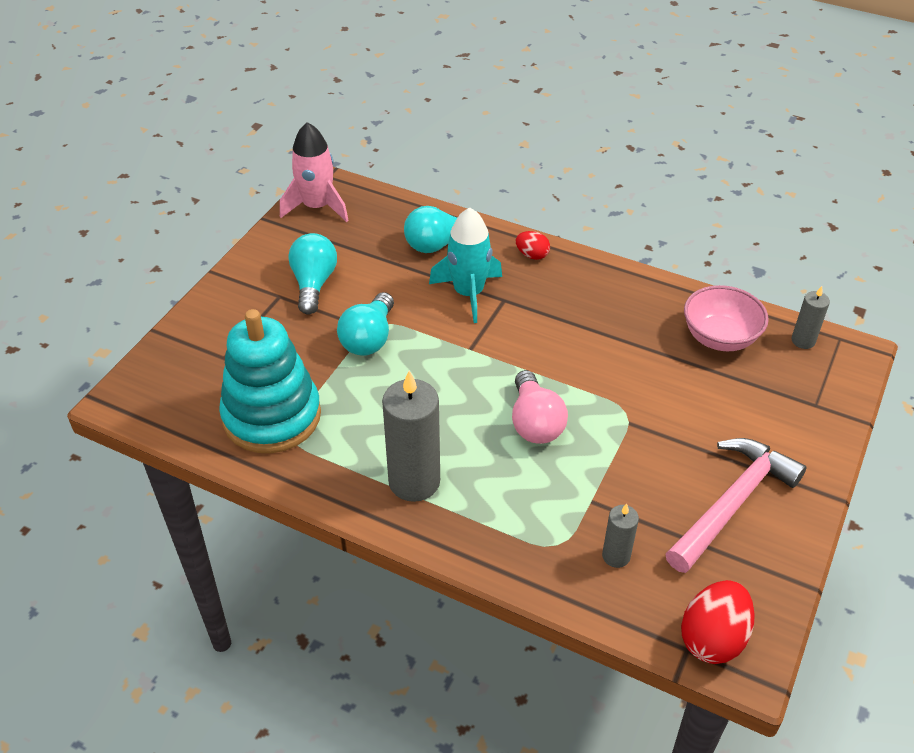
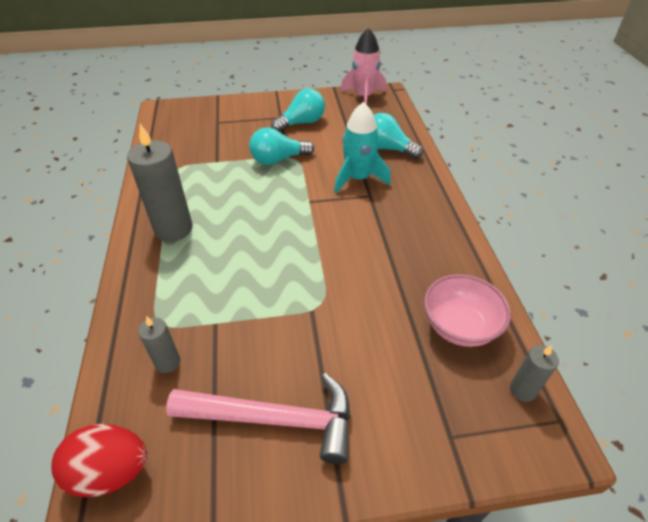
camera: 55 degrees right, 0 degrees up
turquoise stacking toy [219,309,321,453] -> none
pink light bulb [512,370,568,444] -> none
red egg [516,231,550,260] -> none

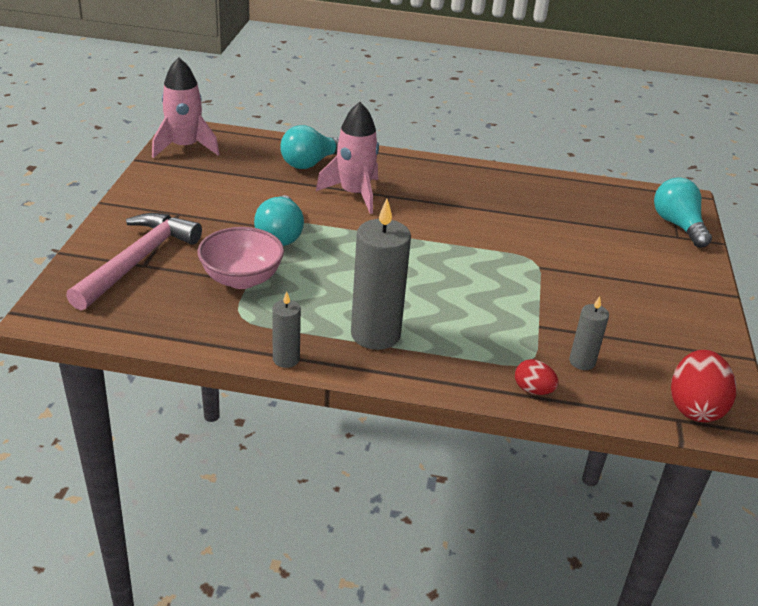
camera: 75 degrees left, 10 degrees down
pink hammer [166,373,351,464] -> pink hammer moved to [66,213,202,311]
turquoise light bulb [271,88,325,132] -> turquoise light bulb moved to [654,177,712,248]
turquoise rocket [334,102,391,193] -> pink rocket [316,102,379,214]
pink bowl [424,274,511,347] -> pink bowl moved to [197,227,284,289]
grey candle [510,345,559,402] -> grey candle moved to [272,291,301,368]
none -> red egg [515,359,559,395]

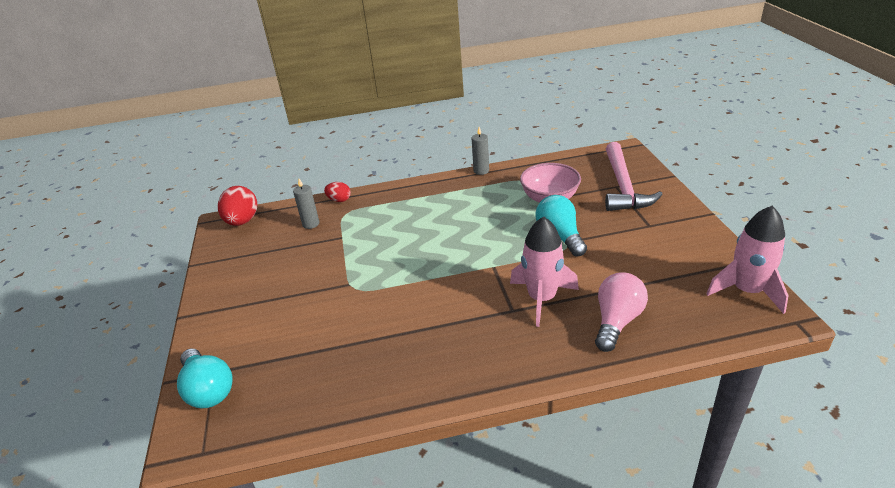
camera: 165 degrees right, 0 degrees up
turquoise light bulb [280,125,339,169] -> pink light bulb [595,272,648,352]
grey candle [351,199,411,350] -> none

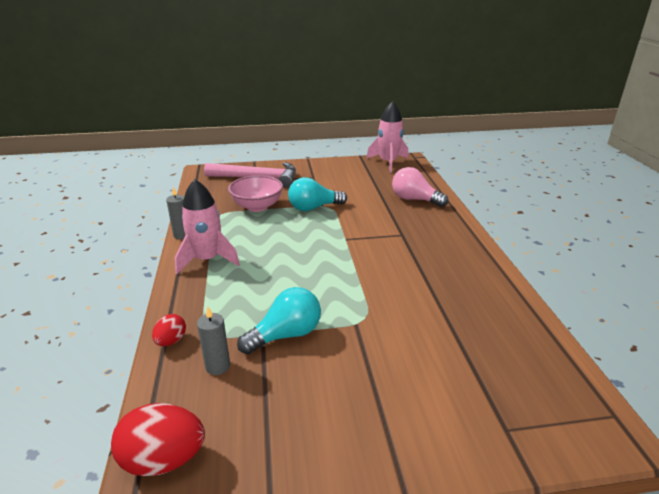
camera: 90 degrees left, 5 degrees down
turquoise light bulb [177,349,233,408] -> turquoise light bulb moved to [237,287,321,354]
pink rocket [510,216,579,327] -> pink rocket moved to [175,179,240,274]

